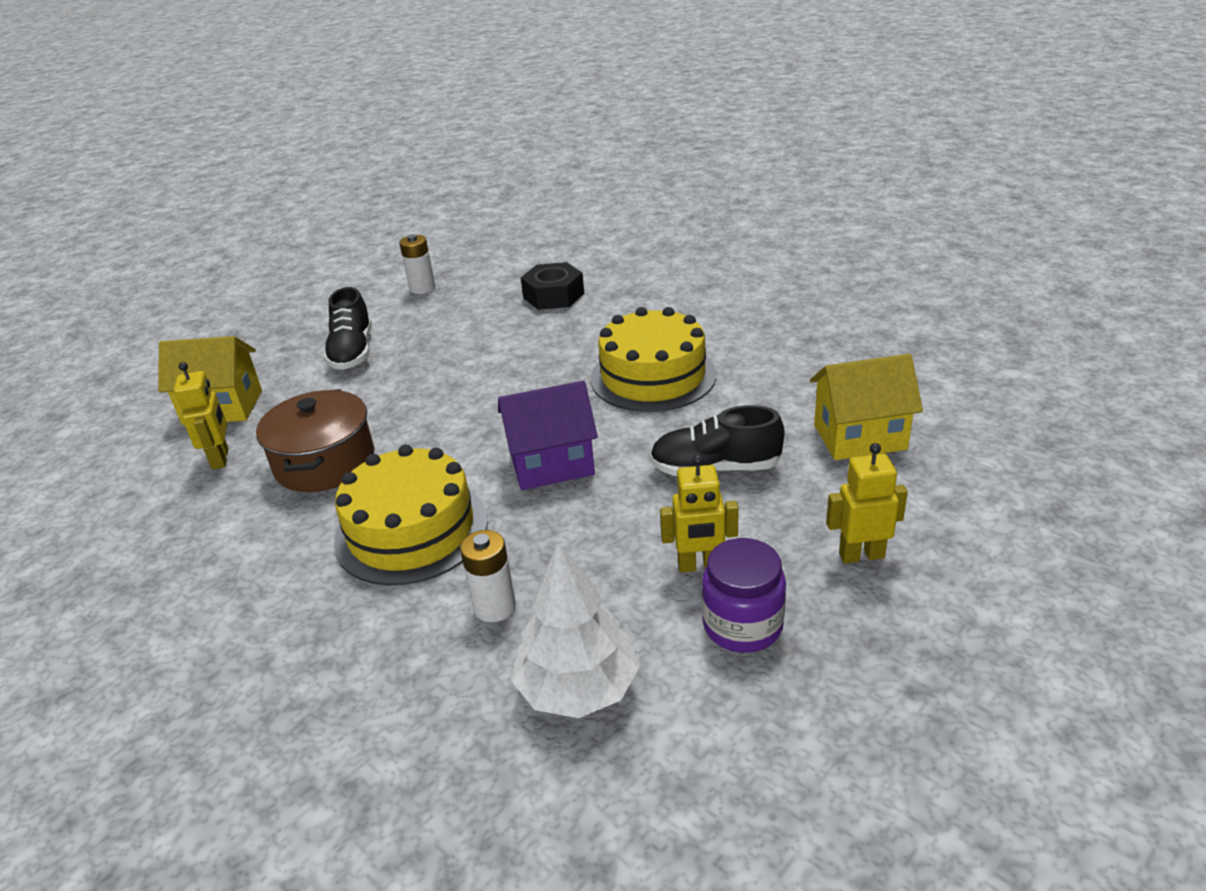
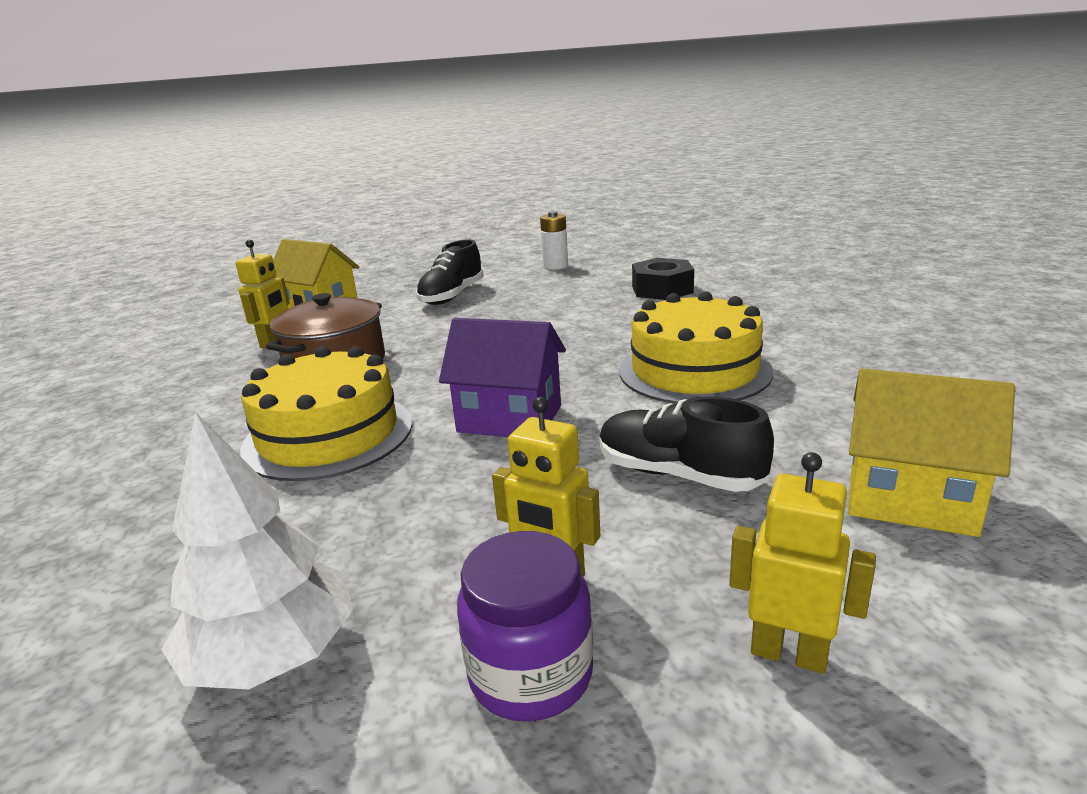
camera: 30 degrees right, 10 degrees down
white battery [460,530,516,622] -> none

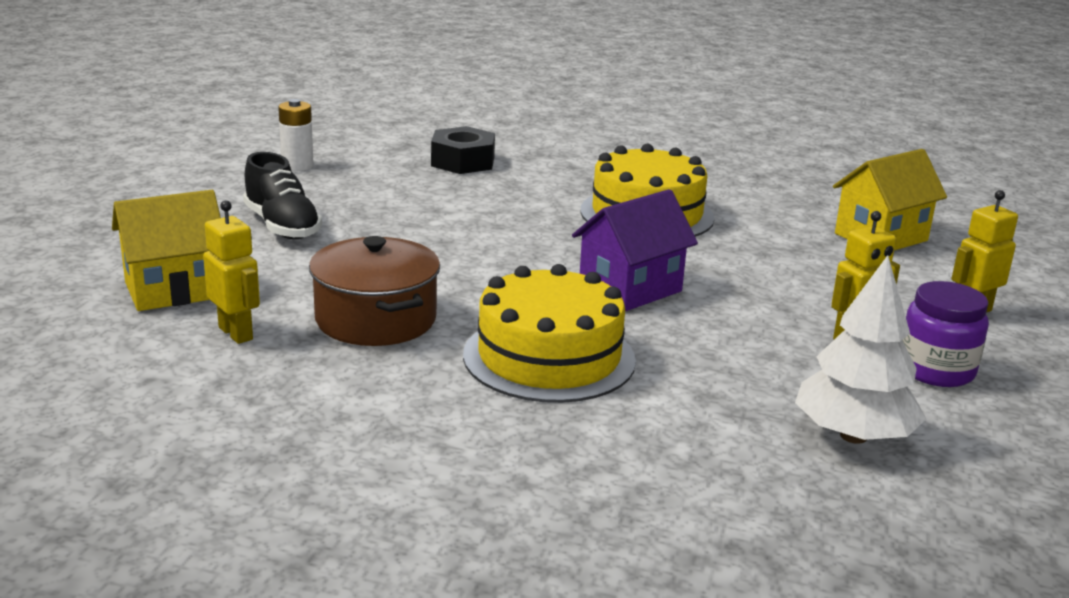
camera: 60 degrees left, 0 degrees up
black shoe [599,396,774,492] -> none

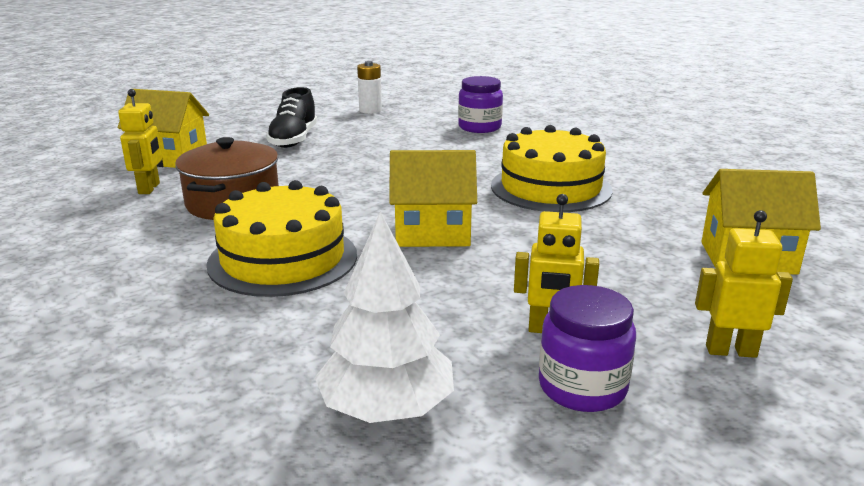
camera: 40 degrees right, 0 degrees up
black nut [431,126,495,174] -> purple jar [458,76,503,133]
purple house [572,189,698,312] -> yellow house [389,150,477,247]

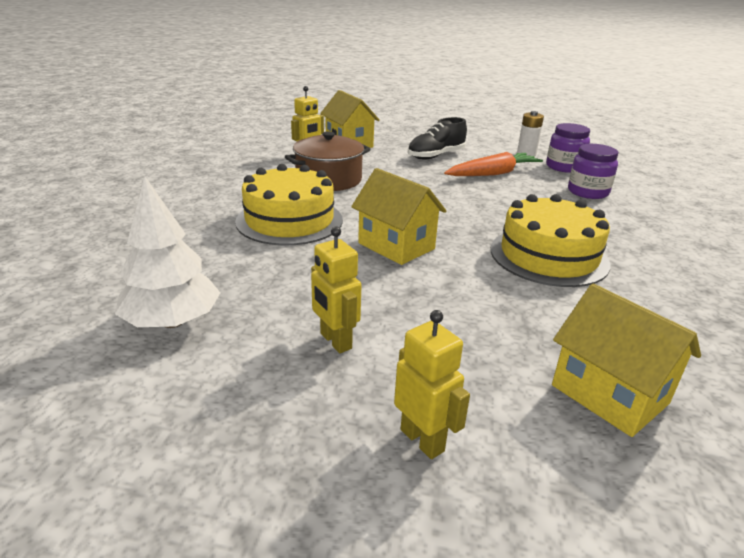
camera: 45 degrees right, 5 degrees up
purple jar [539,285,636,412] -> purple jar moved to [546,123,590,173]
none -> orange carrot [444,152,543,176]

